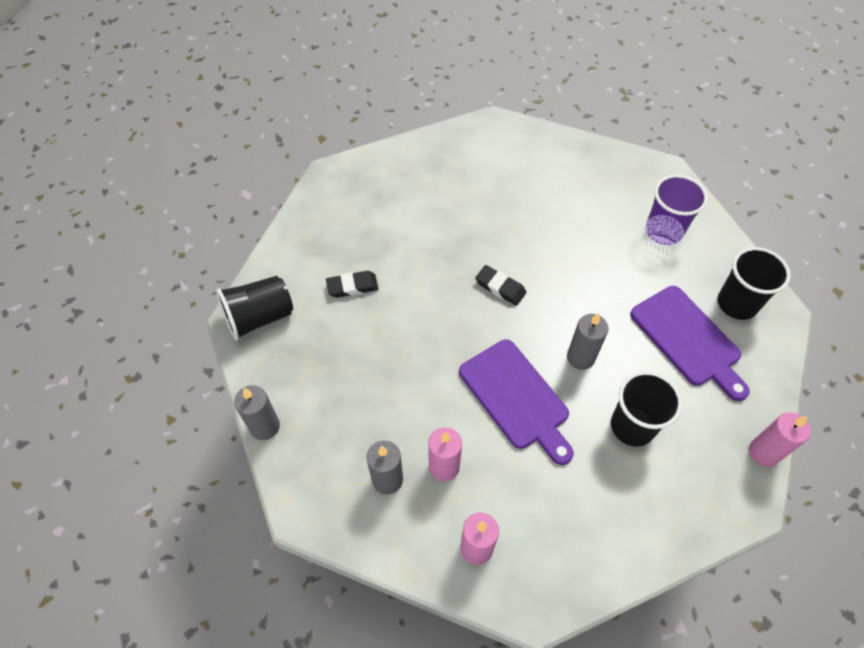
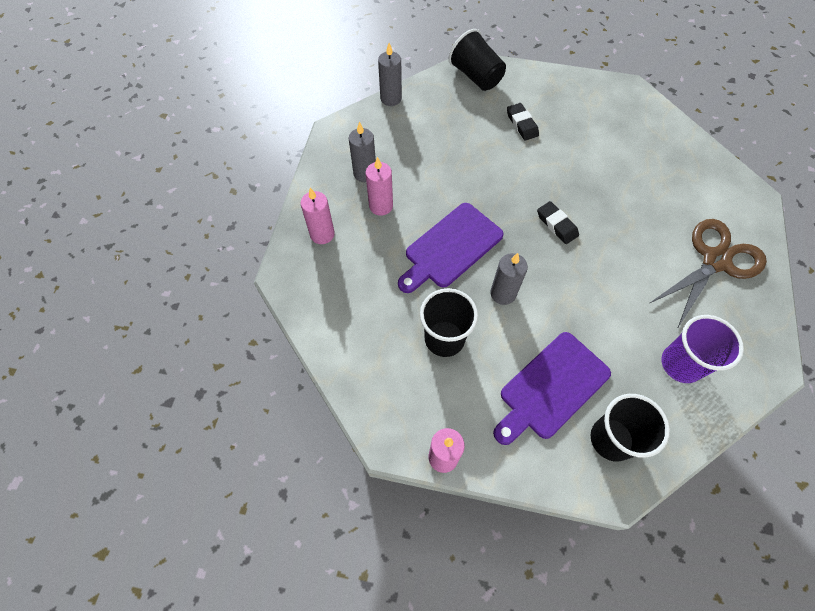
camera: 80 degrees right, 5 degrees up
black eraser [475,265,527,306] -> black eraser turned 60 degrees counterclockwise [537,201,579,244]
none -> brown scissors [650,219,767,327]

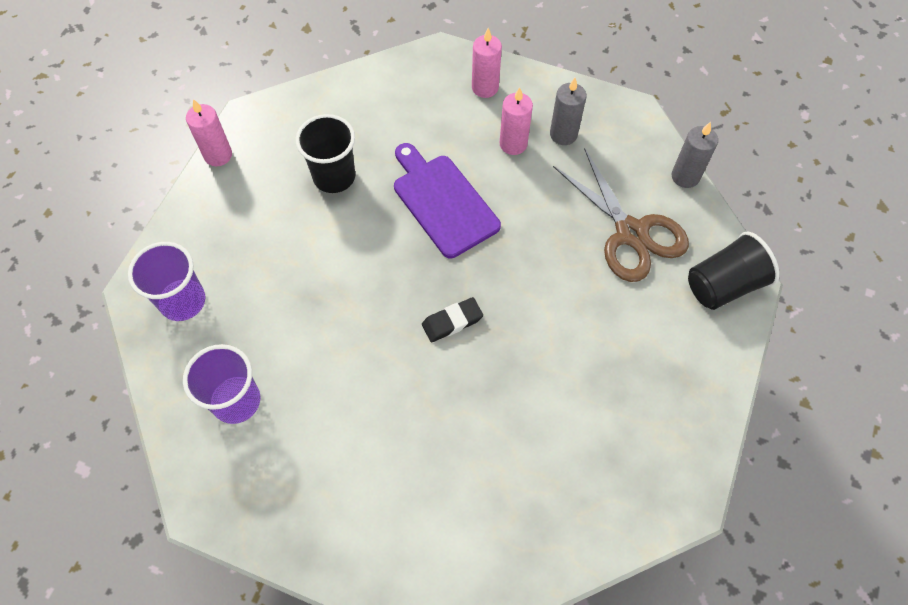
camera: 100 degrees right, 0 degrees up
grey candle [490,253,528,305] -> none
purple cutting board [493,332,611,445] -> none
black eraser [507,103,539,141] -> none
black cup [591,394,670,462] -> purple cup [128,242,206,321]
brown scissors [650,219,767,327] -> brown scissors moved to [553,148,689,282]

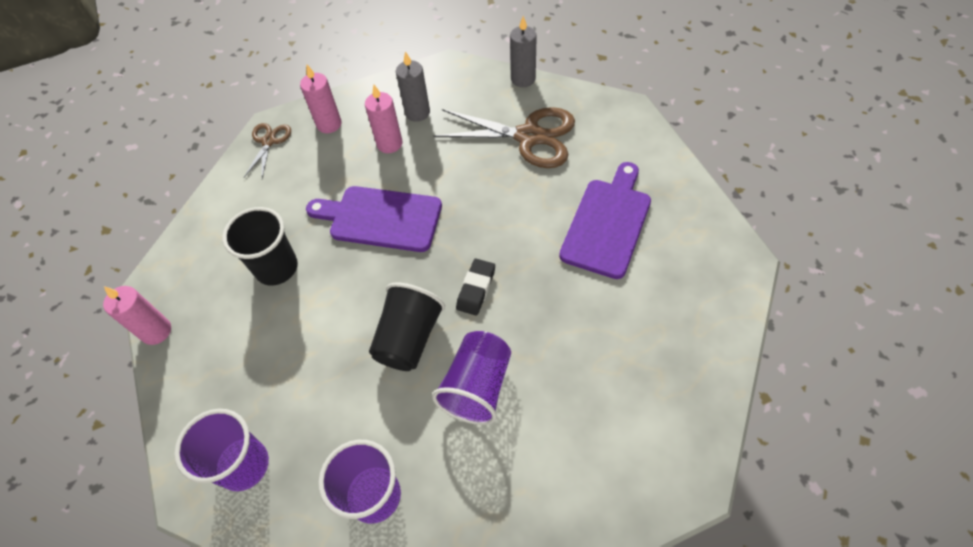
camera: 40 degrees left, 5 degrees down
black cup [688,231,780,310] -> black cup moved to [369,282,445,371]
none -> brown scissors [244,123,291,178]
none -> purple cup [432,331,511,425]
none -> purple cutting board [559,162,651,279]

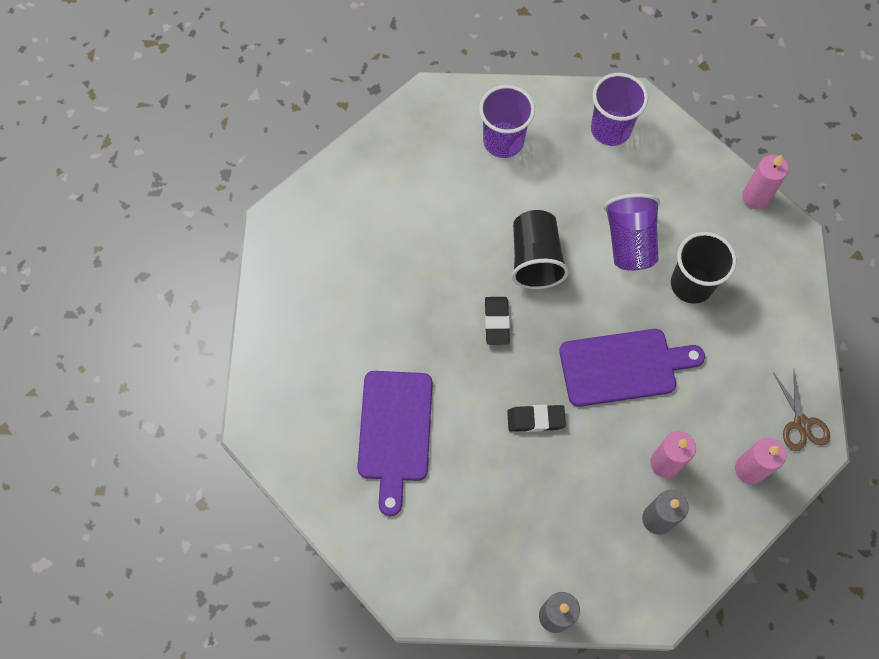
camera: 155 degrees right, 10 degrees up
purple cup [432,331,511,425] -> purple cup moved to [604,193,660,271]
brown scissors [433,107,575,168] -> none
none -> black eraser [507,405,566,432]

